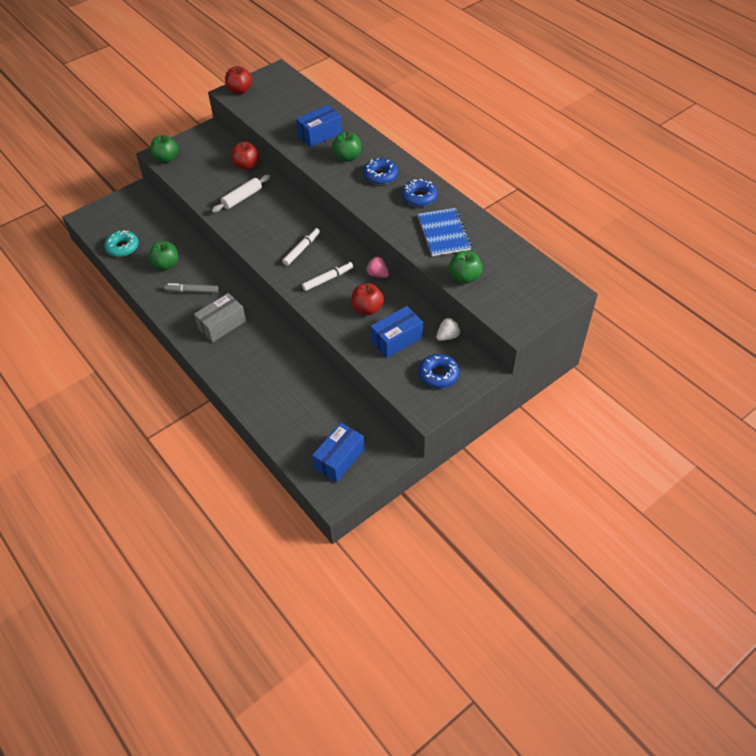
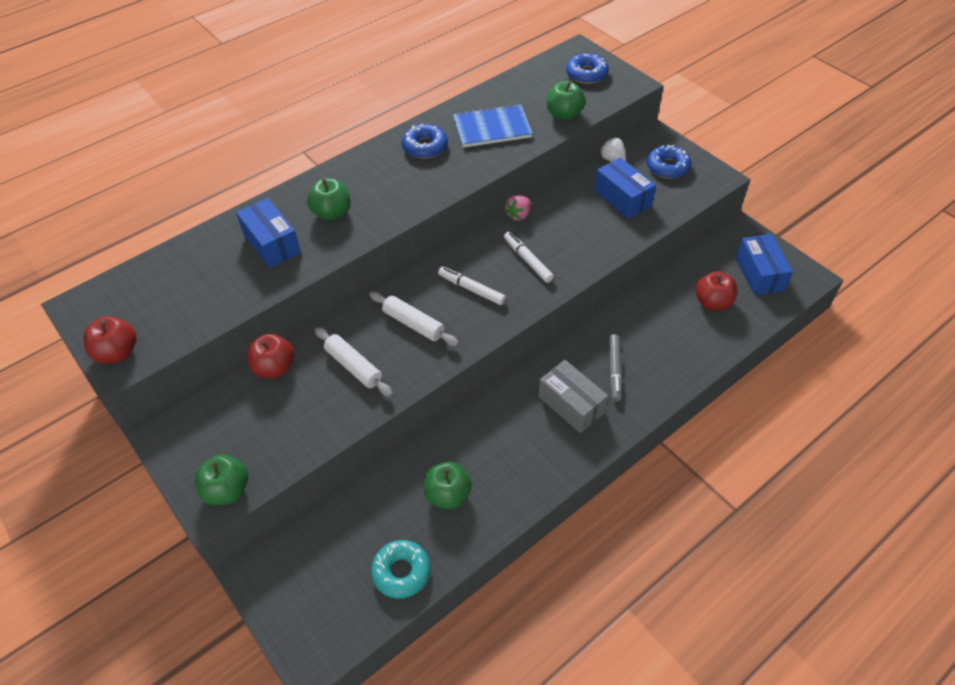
camera: 90 degrees left, 0 degrees up
grey marker [164,283,219,293] -> grey marker moved to [609,334,622,401]
blue box [312,423,364,483] -> blue box turned 45 degrees clockwise [736,234,793,295]
red apple [351,283,384,315] -> red apple moved to [695,271,738,310]
blue donut [363,158,398,185] -> blue donut moved to [566,53,609,84]
none -> white rolling pin [369,292,459,346]

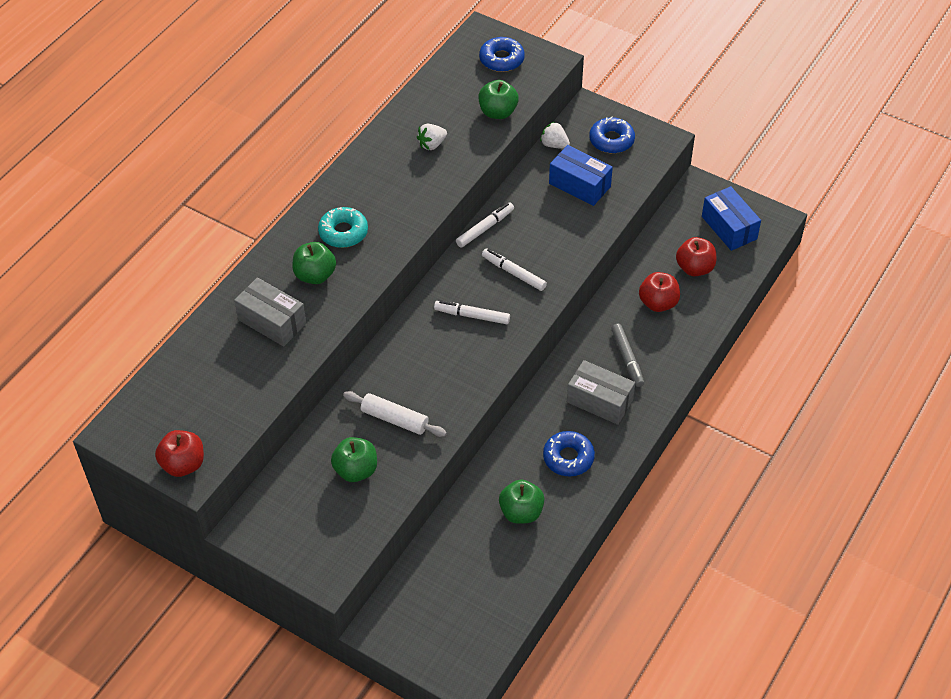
camera: 20 degrees left, 0 degrees up
green apple [195,454,248,505] -> green apple moved to [331,437,377,482]
blue box [236,198,301,268] -> grey box [234,277,306,347]
red apple [247,333,294,378] -> red apple moved to [639,272,680,312]
white rolling pin [369,292,459,346] -> none
turquoise donut [371,540,430,599] -> turquoise donut moved to [318,207,368,248]
blue donut [402,124,448,159] -> blue donut moved to [543,431,595,477]
blue notebook [453,104,533,148] -> white strawberry [417,124,447,150]
pink strawberry [504,195,531,221] -> white marker [456,202,514,248]

